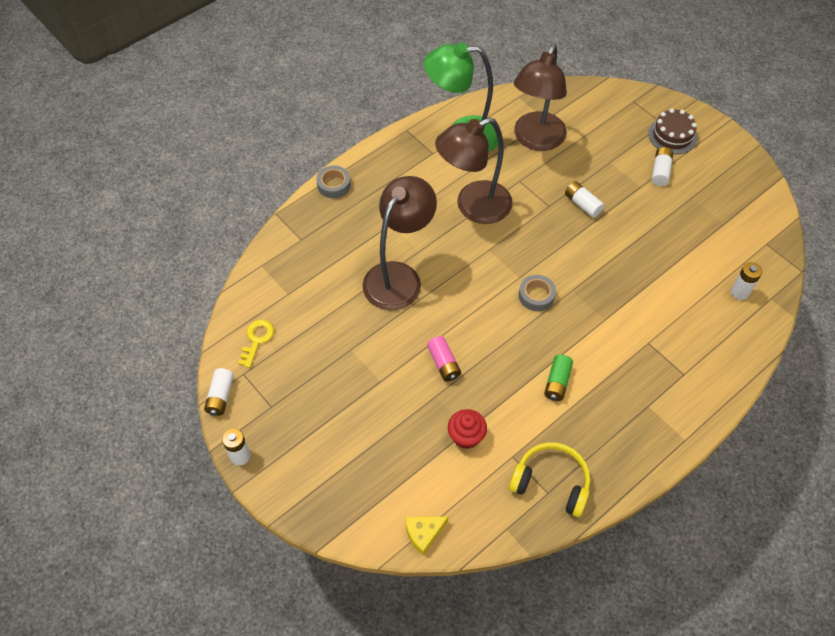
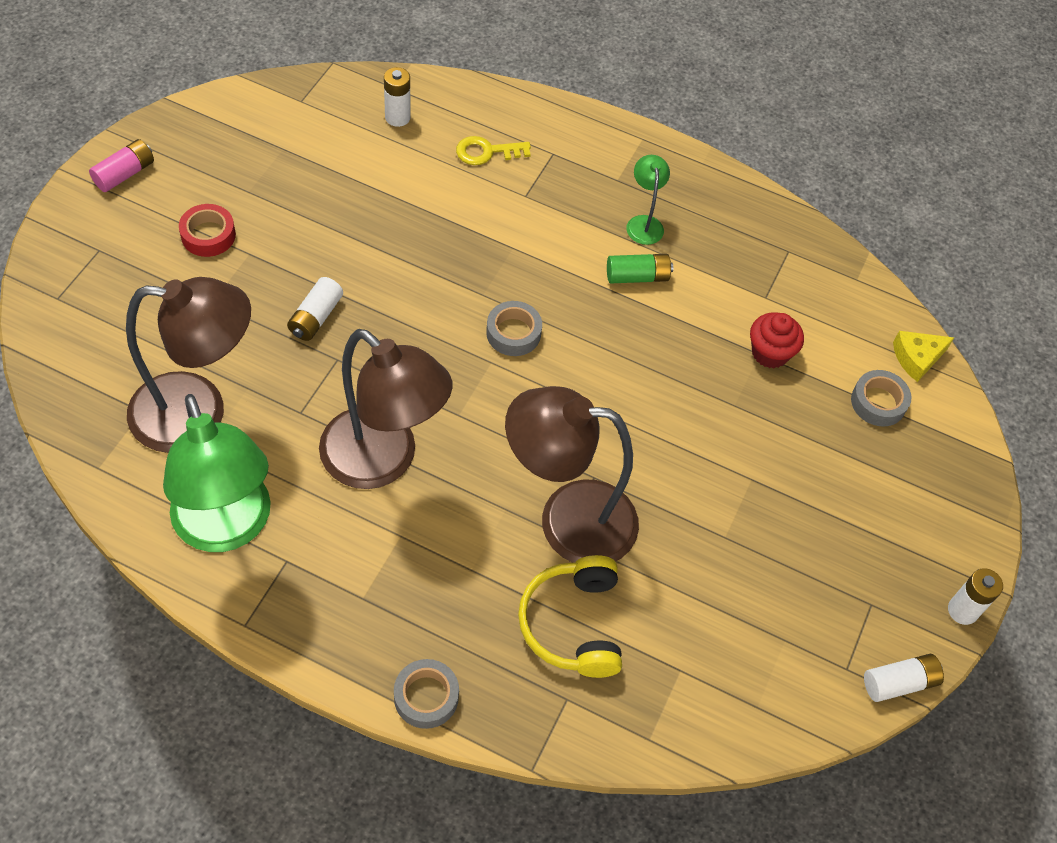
camera: 120 degrees left, 0 degrees up
yellow key [238,320,274,368] -> yellow key moved to [456,136,531,165]
yellow cheese [405,517,448,556] -> yellow cheese turned 120 degrees clockwise [893,331,954,382]
pink battery [427,336,461,382] -> pink battery moved to [89,139,154,192]
yellow headphones [509,442,591,517] -> yellow headphones moved to [518,555,622,678]
brown cake [648,108,697,154] -> none
white battery [652,147,673,186] -> red tape [179,204,236,257]
none -> green lamp [626,155,670,245]
none -> grey tape [851,370,911,427]

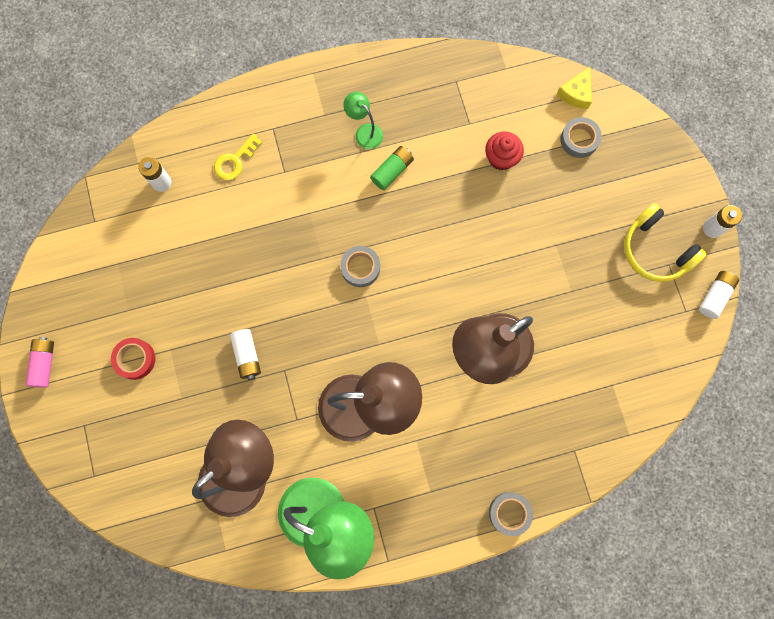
camera: 35 degrees left, 20 degrees up
yellow headphones [518,555,622,678] -> yellow headphones moved to [624,203,707,282]

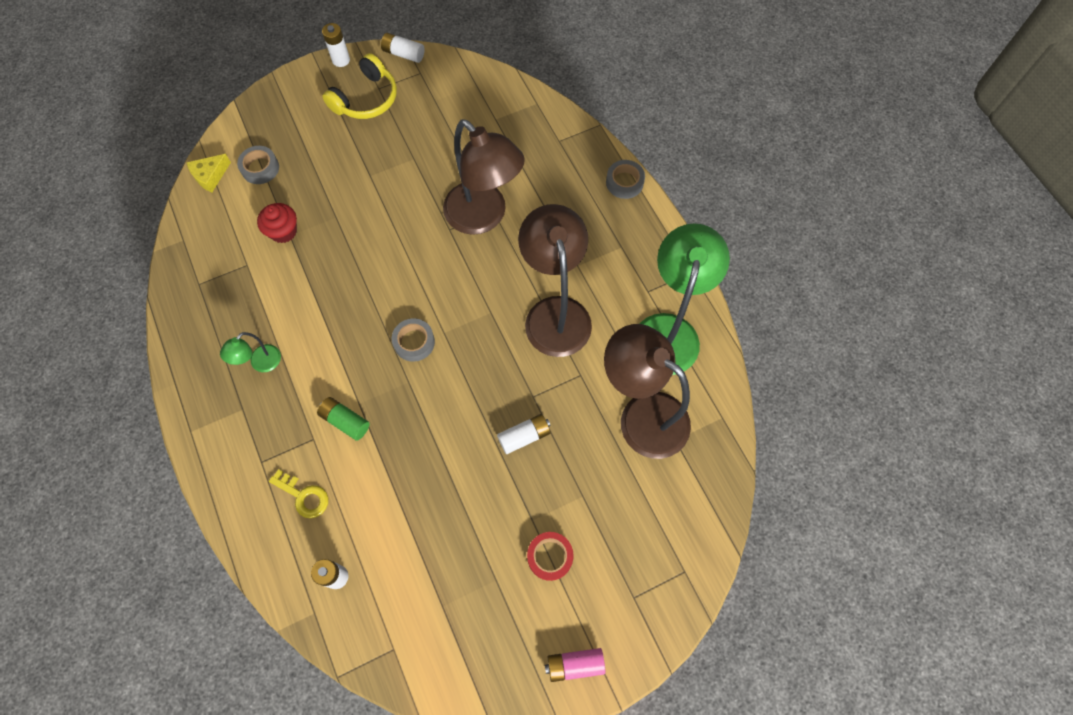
camera: 100 degrees left, 10 degrees down
green battery [370,146,414,190] -> green battery moved to [317,397,370,441]
yellow cheese [557,67,592,109] -> yellow cheese turned 120 degrees clockwise [187,154,231,192]

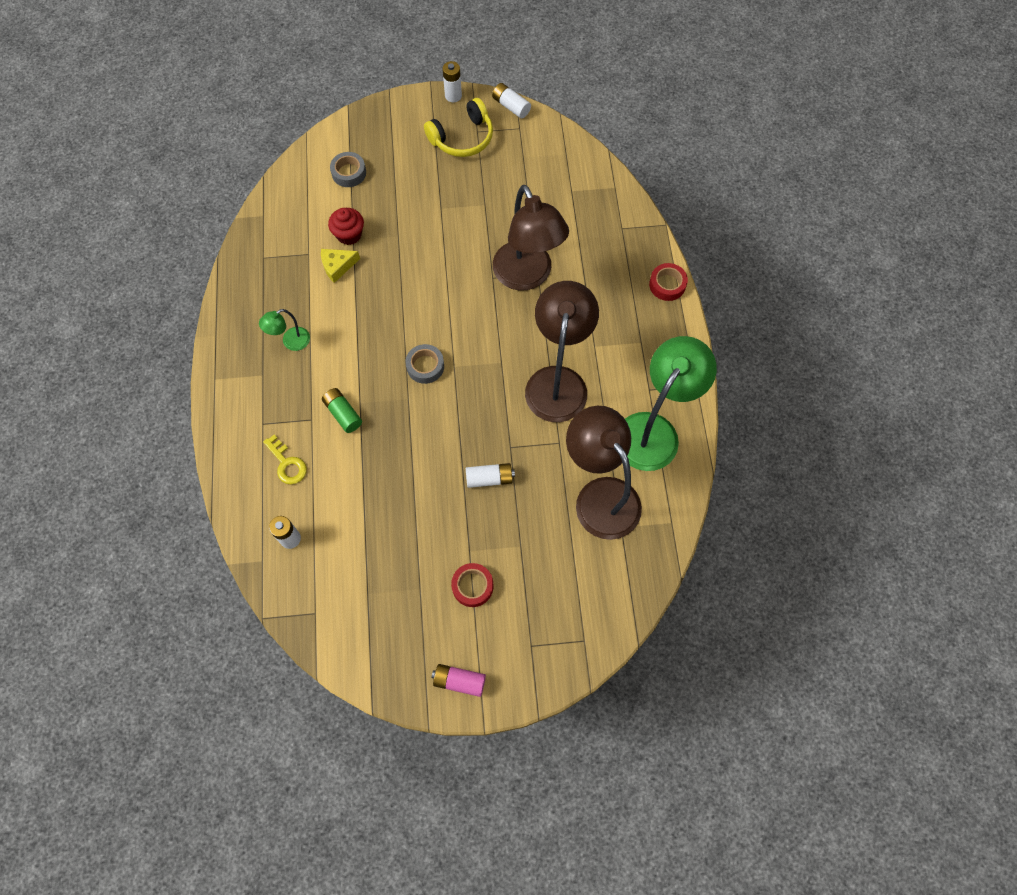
camera: 20 degrees right, 0 degrees up
yellow cheese [187,154,231,192] -> yellow cheese moved to [321,249,360,283]
grey tape [606,160,645,199] -> red tape [649,263,688,301]

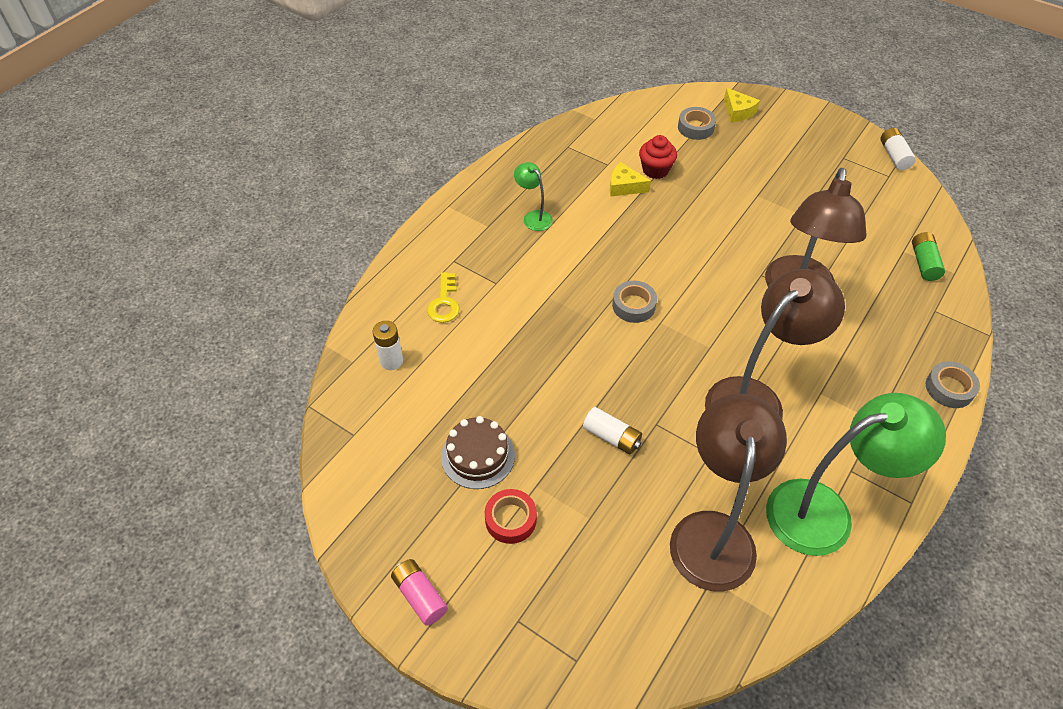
camera: 40 degrees right, 15 degrees down
green lamp [259,309,310,351] -> green lamp turned 45 degrees clockwise [514,162,553,231]
green battery [322,388,362,433] -> green battery moved to [912,232,945,281]
yellow headphones [424,98,493,157] -> none
white battery [442,61,462,102] -> none
red tape [649,263,688,301] -> grey tape [926,361,980,408]
none -> brown cake [441,416,515,489]
none -> yellow cheese [724,88,760,122]

